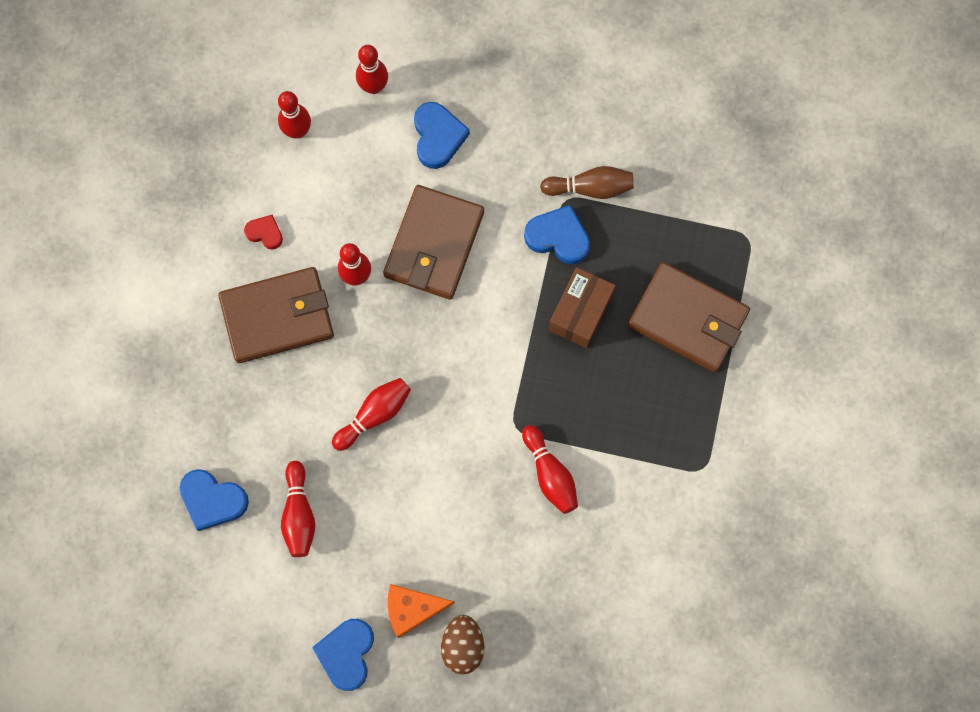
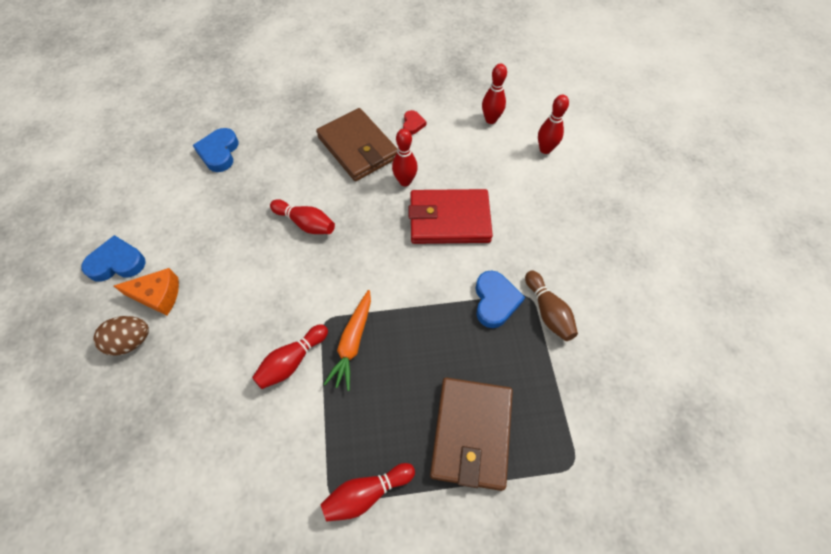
camera: 70 degrees right, 15 degrees down
red bowling pin [281,461,315,557] -> red bowling pin moved to [320,463,415,522]
brown wallet [383,185,484,300] -> red wallet [409,189,493,244]
orange cheese [388,584,455,638] -> orange cheese turned 120 degrees clockwise [114,268,179,316]
blue heart [414,102,470,169] -> none
brown box [549,267,616,348] -> none
none -> orange carrot [324,290,371,391]

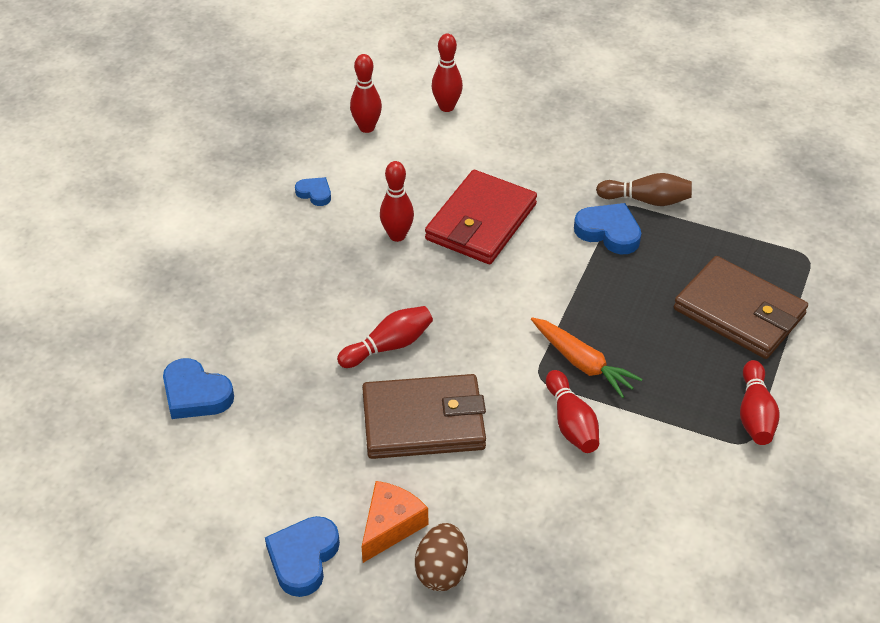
camera: 60 degrees left, 15 degrees down
brown wallet [316,108,398,181] -> brown wallet moved to [362,374,486,459]
red heart [403,110,426,135] -> blue heart [295,177,331,206]

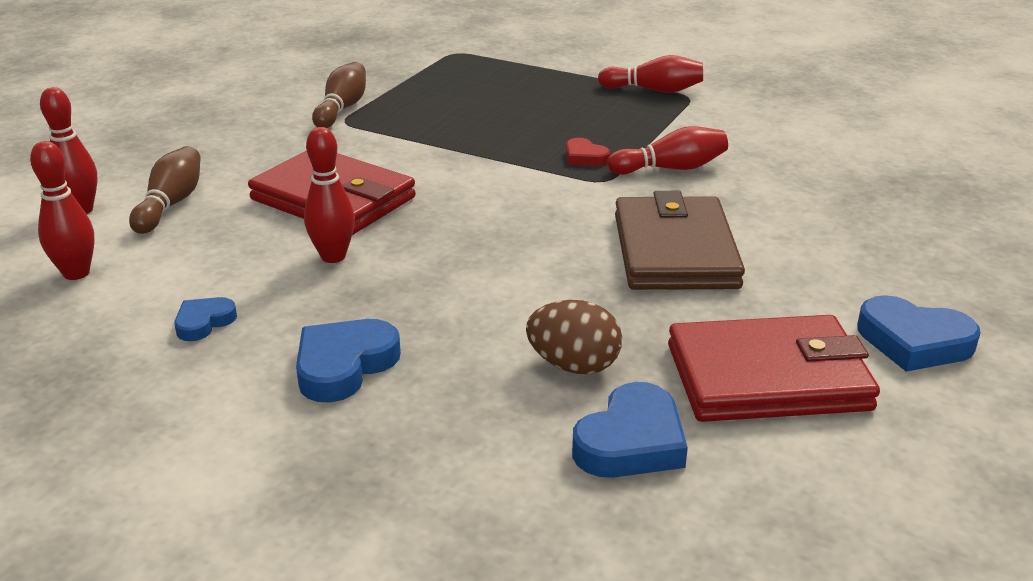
camera: 85 degrees left, 15 degrees down
red bowling pin [337,306,433,368] -> none
orange cheese [361,481,428,563] -> none
brown egg [415,523,468,591] -> brown egg moved to [526,300,622,374]
orange carrot [531,317,643,398] -> red heart [566,138,610,166]
blue heart [574,203,641,254] -> blue heart moved to [296,319,401,402]
brown wallet [674,256,808,359] -> none
none -> brown bowling pin [129,146,200,234]
none -> red wallet [668,315,880,422]

